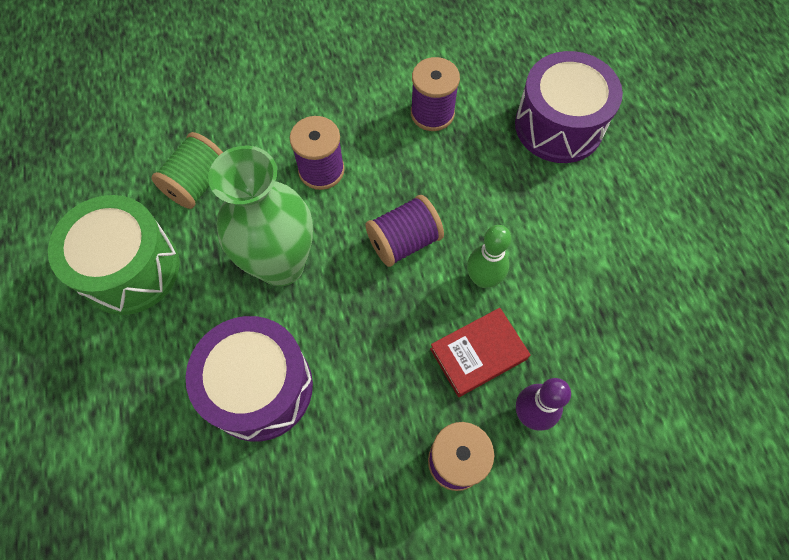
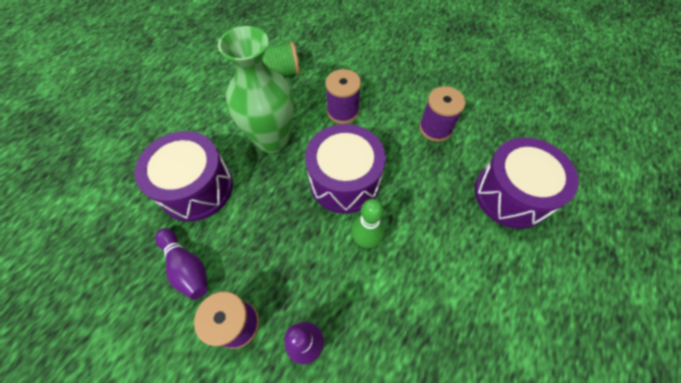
camera: 45 degrees right, 5 degrees down
green drum [48,195,179,315] -> none
purple spool [365,195,444,267] -> purple drum [305,124,386,214]
red book [430,308,531,397] -> none
none -> purple bowling pin [155,228,207,300]

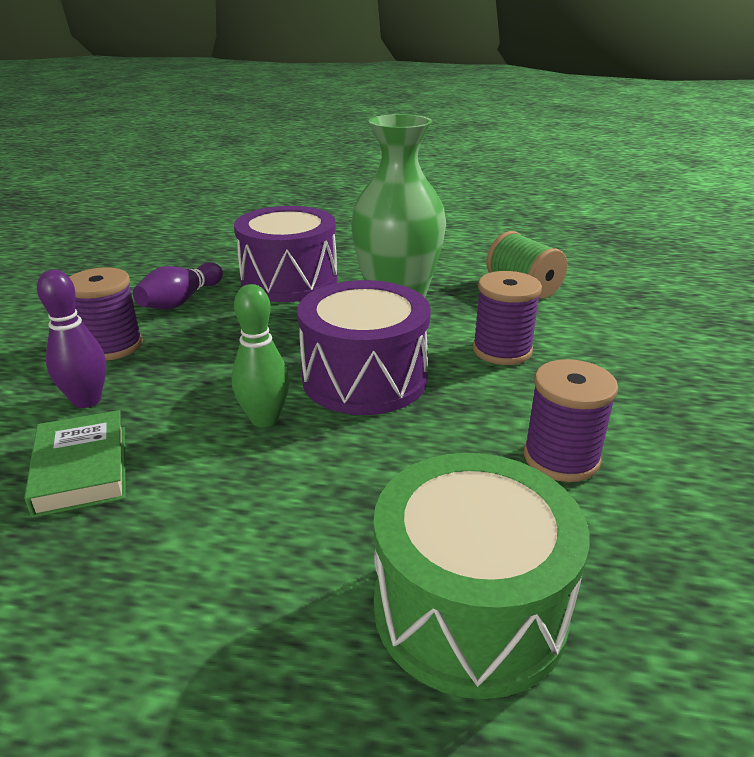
camera: 70 degrees right, 30 degrees down
purple drum [475,138,579,229] -> green drum [374,453,590,699]
none -> green book [24,410,126,518]

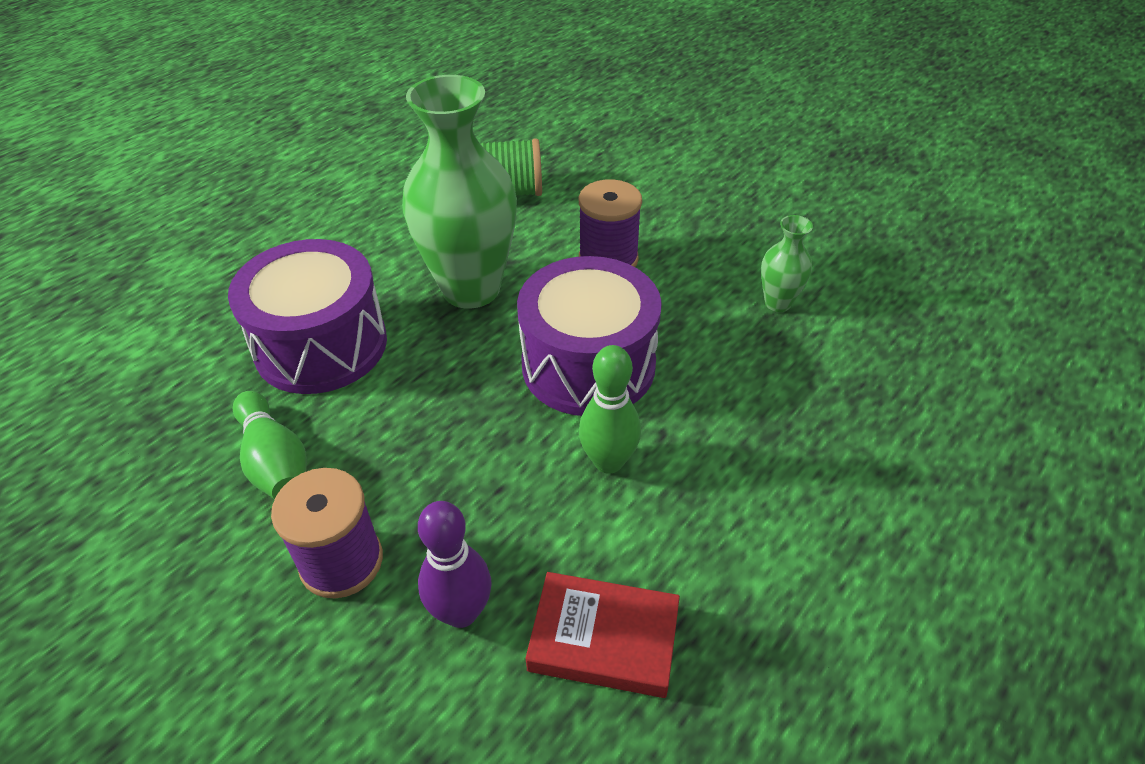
camera: 60 degrees left, 15 degrees up
green book [24,410,126,518] -> red book [525,572,680,698]
purple bowling pin [133,262,223,309] -> green bowling pin [233,391,307,499]
green drum [374,453,590,699] -> none
purple spool [524,359,618,482] -> green vase [761,215,813,312]

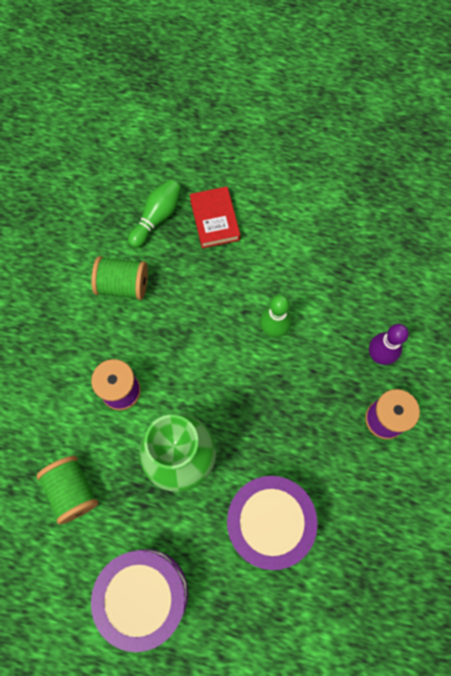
camera: 115 degrees left, 25 degrees up
green bowling pin [233,391,307,499] -> green bowling pin moved to [128,179,181,248]
purple drum [517,256,662,416] -> purple drum moved to [91,549,188,652]
red book [525,572,680,698] -> red book moved to [190,186,240,248]
green vase [761,215,813,312] -> green spool [91,256,148,300]

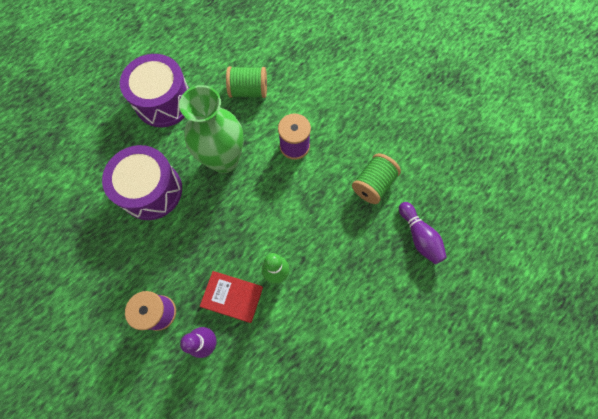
camera: 120 degrees right, 0 degrees up
green bowling pin [128,179,181,248] -> purple bowling pin [399,202,447,264]
red book [190,186,240,248] -> red book moved to [200,271,263,323]

